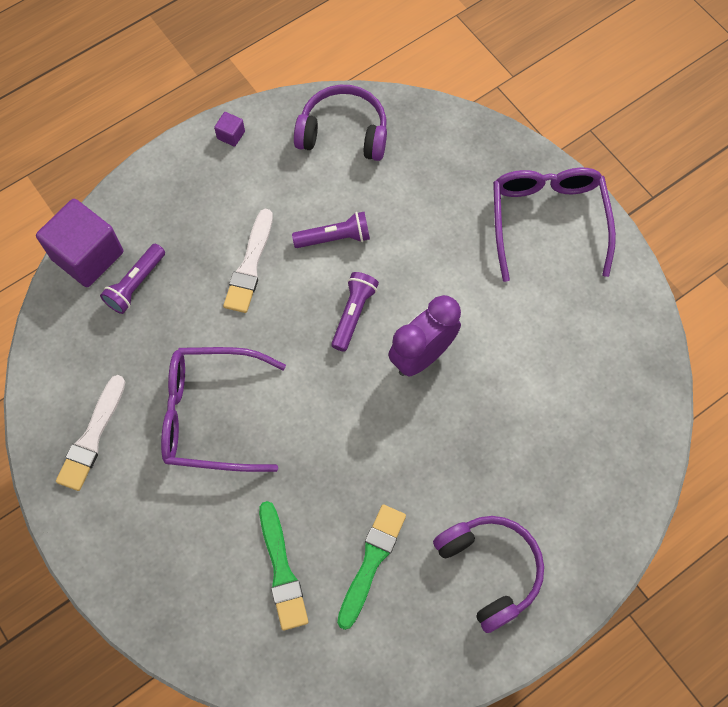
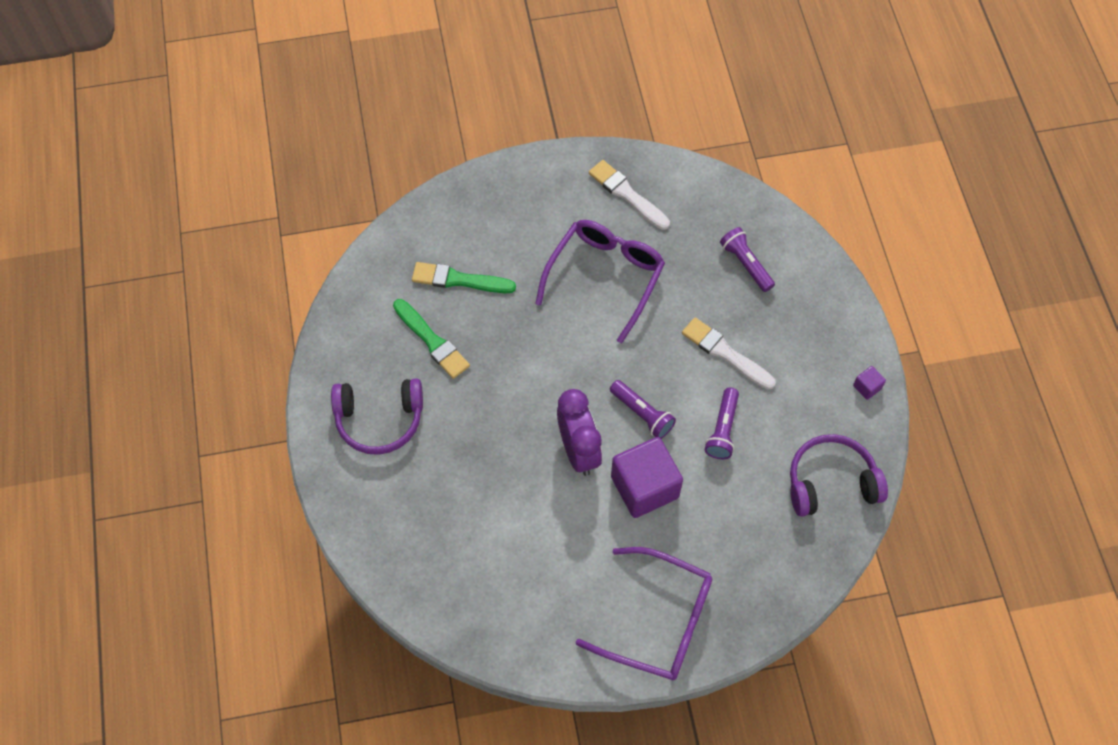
camera: 115 degrees right, 5 degrees down
purple cube [36,199,123,287] -> purple cube moved to [611,437,683,518]
purple headphones [294,85,387,161] -> purple headphones turned 135 degrees counterclockwise [790,434,888,517]

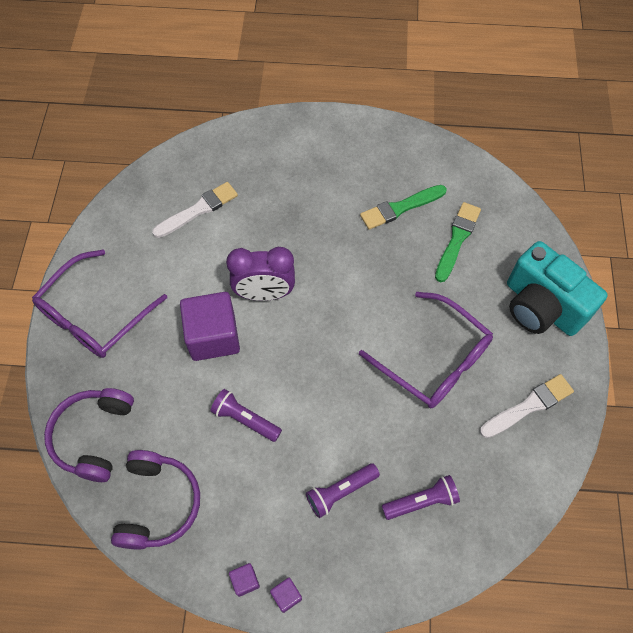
camera: 105 degrees right, 0 degrees up
purple headphones [331,378,423,455] -> purple headphones moved to [44,388,134,482]
purple flashlight [610,380,676,439] -> purple flashlight moved to [306,463,380,518]
white brush [682,318,776,389] -> white brush moved to [152,182,238,238]
none -> purple cube [270,578,302,613]
none -> turquoise camera [507,241,608,336]

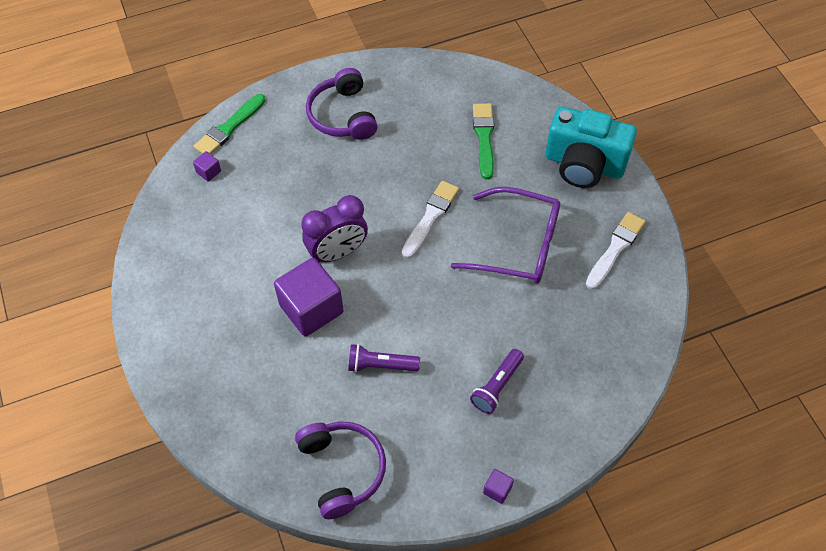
camera: 25 degrees left, 5 degrees down
purple glasses [32,250,167,358] -> none
purple headphones [44,388,134,482] -> purple headphones moved to [306,68,377,140]
white brush [152,182,238,238] -> white brush moved to [402,181,459,259]
purple cube [229,563,260,597] -> purple cube moved to [193,151,221,182]
green brush [360,185,447,230] -> green brush moved to [193,94,265,154]
purple flashlight [382,475,460,520] -> none

